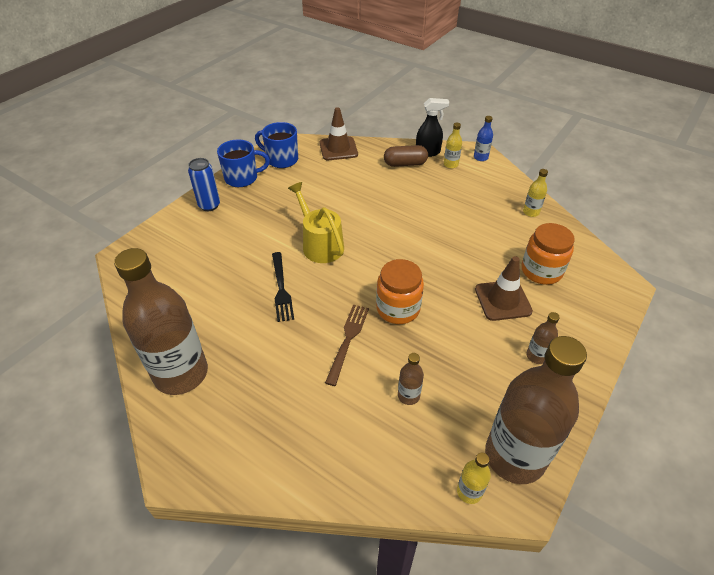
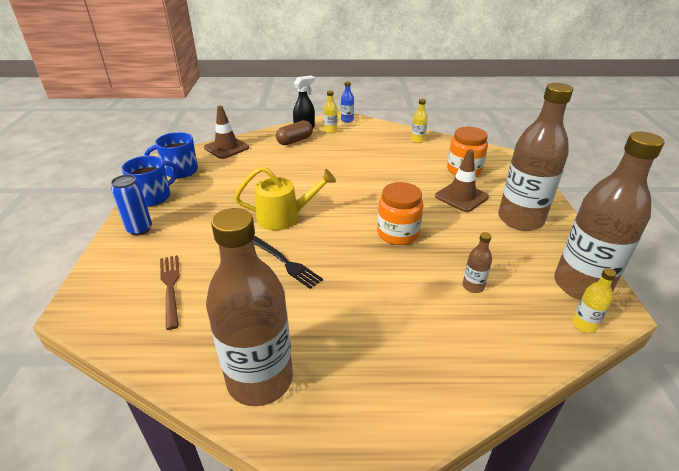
camera: 35 degrees left, 10 degrees down
yellow watering can [288,182,344,263] -> yellow watering can turned 150 degrees clockwise [235,167,336,230]
brown fork [325,305,369,386] -> brown fork moved to [160,255,180,330]
brown bottle [526,312,560,364] -> brown bottle [498,83,573,231], size x2.47

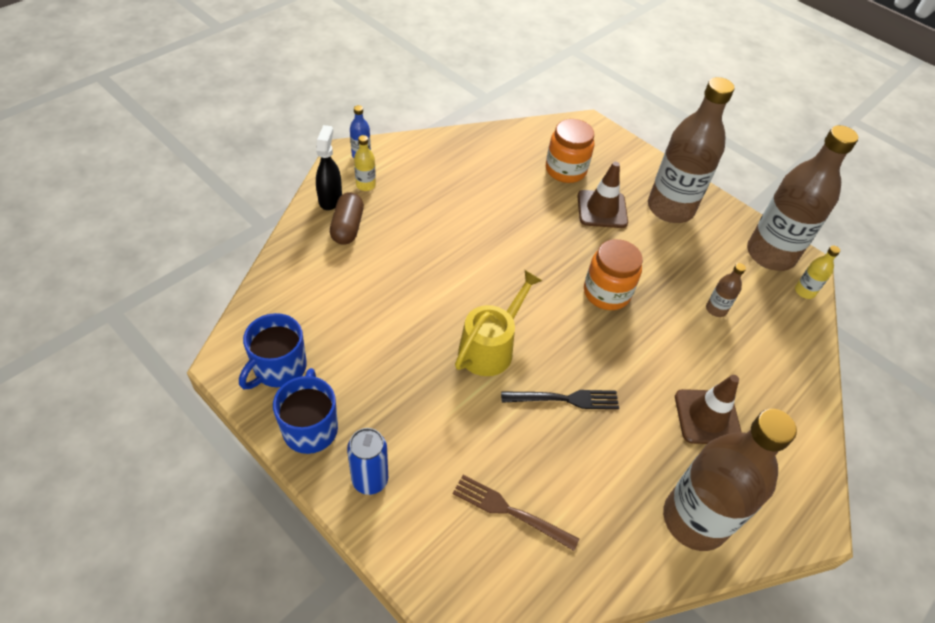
camera: 50 degrees left, 15 degrees up
brown traffic cone [204,106,249,159] -> brown traffic cone moved to [675,375,742,444]
yellow bottle [411,99,428,143] -> none

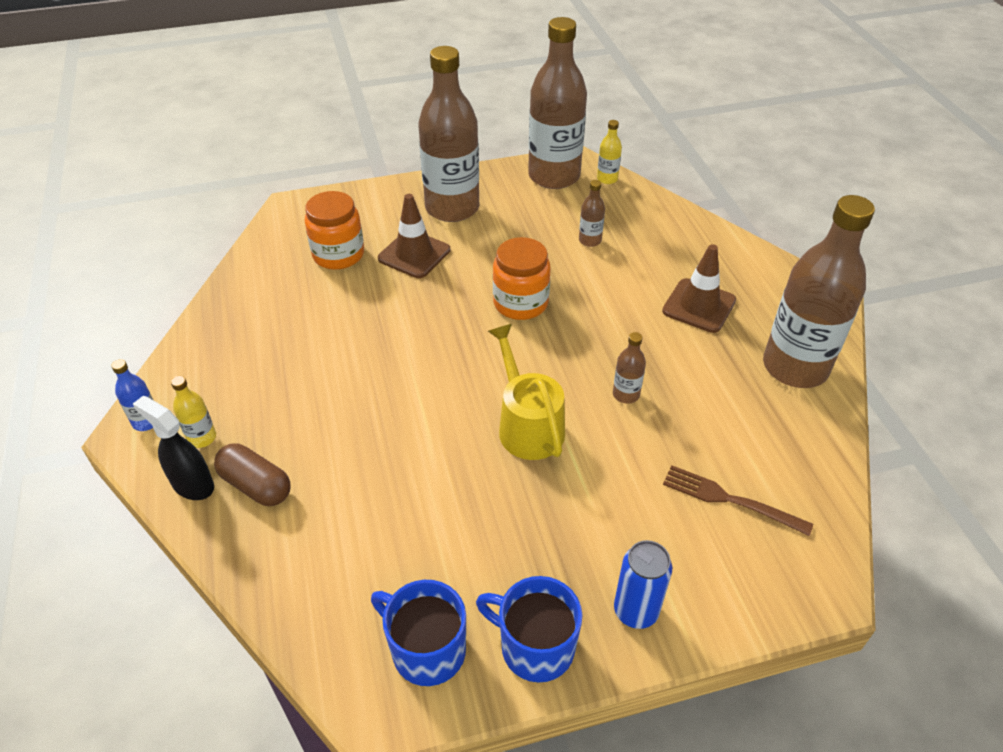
camera: 55 degrees left, 5 degrees down
blue mug [239,313,307,389] -> blue mug turned 150 degrees clockwise [371,580,466,686]
brown fork [453,475,579,551] -> brown fork turned 60 degrees clockwise [663,465,813,536]
black fork [501,390,619,409] -> brown bottle [613,332,646,404]

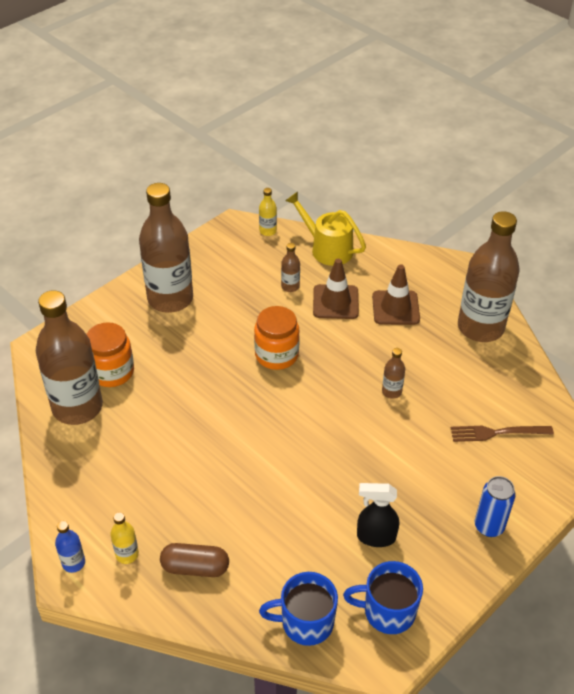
camera: 30 degrees left, 0 degrees up
black spray bottle [133,396,214,500] -> black spray bottle moved to [357,483,399,547]
brown traffic cone [378,194,450,278] -> brown traffic cone moved to [313,259,359,319]
blue mug [476,576,582,683] -> blue mug moved to [259,572,338,646]
yellow watering can [488,324,565,460] -> yellow watering can moved to [286,192,366,266]
brown bottle [528,17,587,189] -> brown bottle moved to [36,290,103,425]

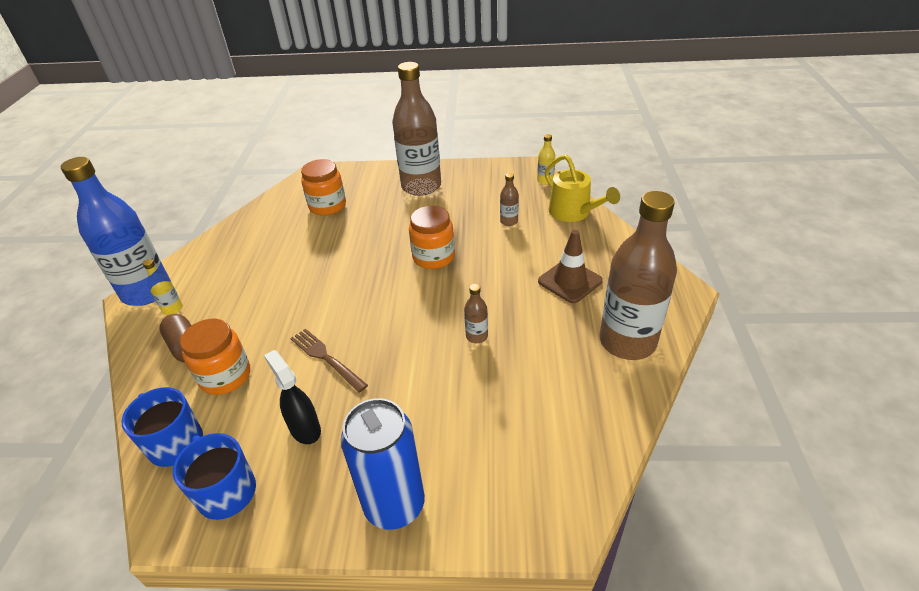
camera: 50 degrees right, 5 degrees down
brown bottle [36,290,103,425] -> none
blue bottle [55,521,85,573] -> blue bottle [61,157,169,306], size x2.47
yellow watering can [286,192,366,266] -> yellow watering can turned 150 degrees clockwise [545,154,620,222]
brown traffic cone [313,259,359,319] -> none
brown fork [451,426,554,442] -> brown fork moved to [290,328,368,393]
blue can [475,476,516,537] -> blue can [341,398,425,530], size x1.61
none -> orange jar [180,319,250,395]

